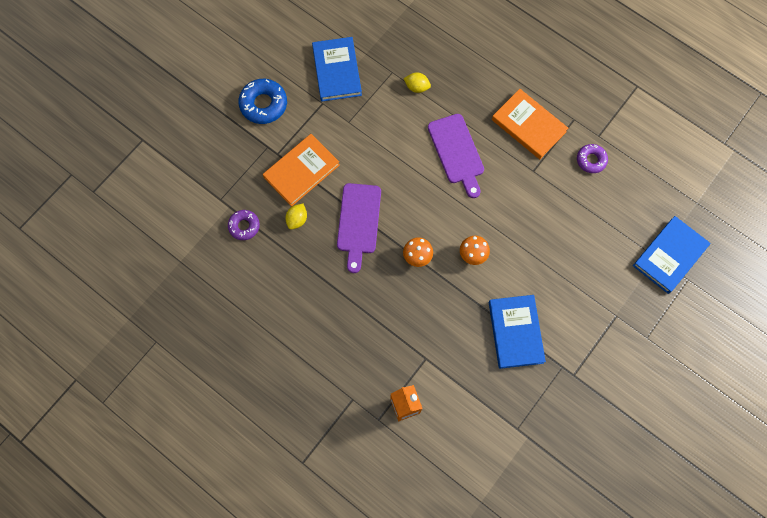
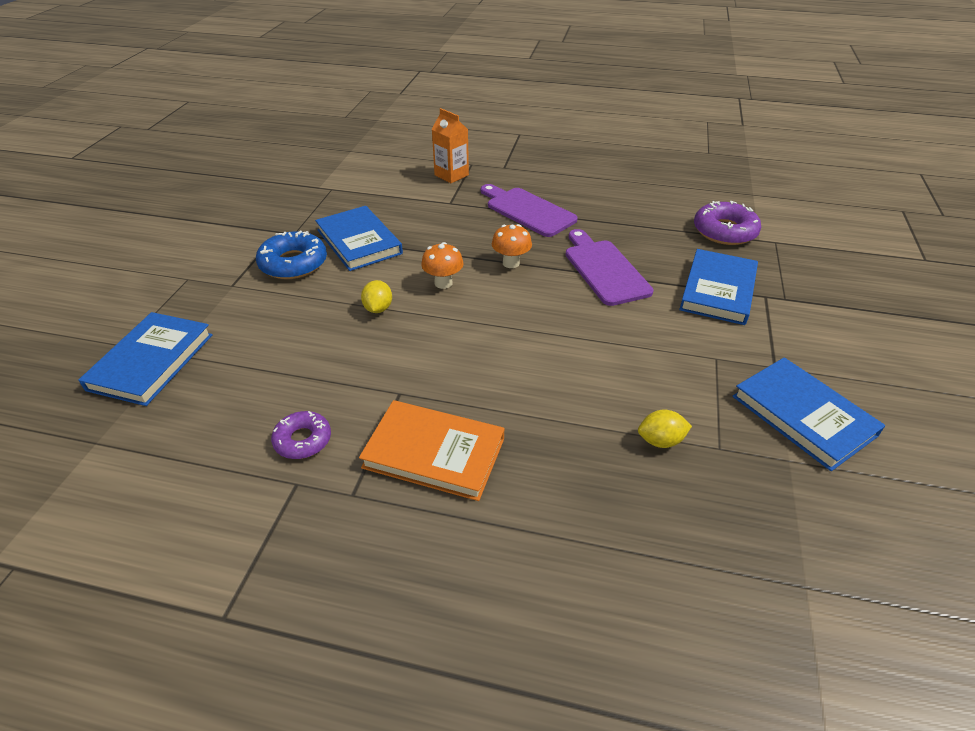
camera: 155 degrees right, 30 degrees down
purple donut [228,210,260,240] -> purple donut [694,201,761,245], size x1.60
blue donut [238,79,287,124] -> blue donut moved to [256,231,327,279]
orange book [263,134,340,206] -> blue book [679,249,758,325]
yellow lemon [285,204,307,229] -> yellow lemon moved to [361,280,392,313]
purple cutting board [428,114,484,198] -> purple cutting board moved to [481,184,578,237]

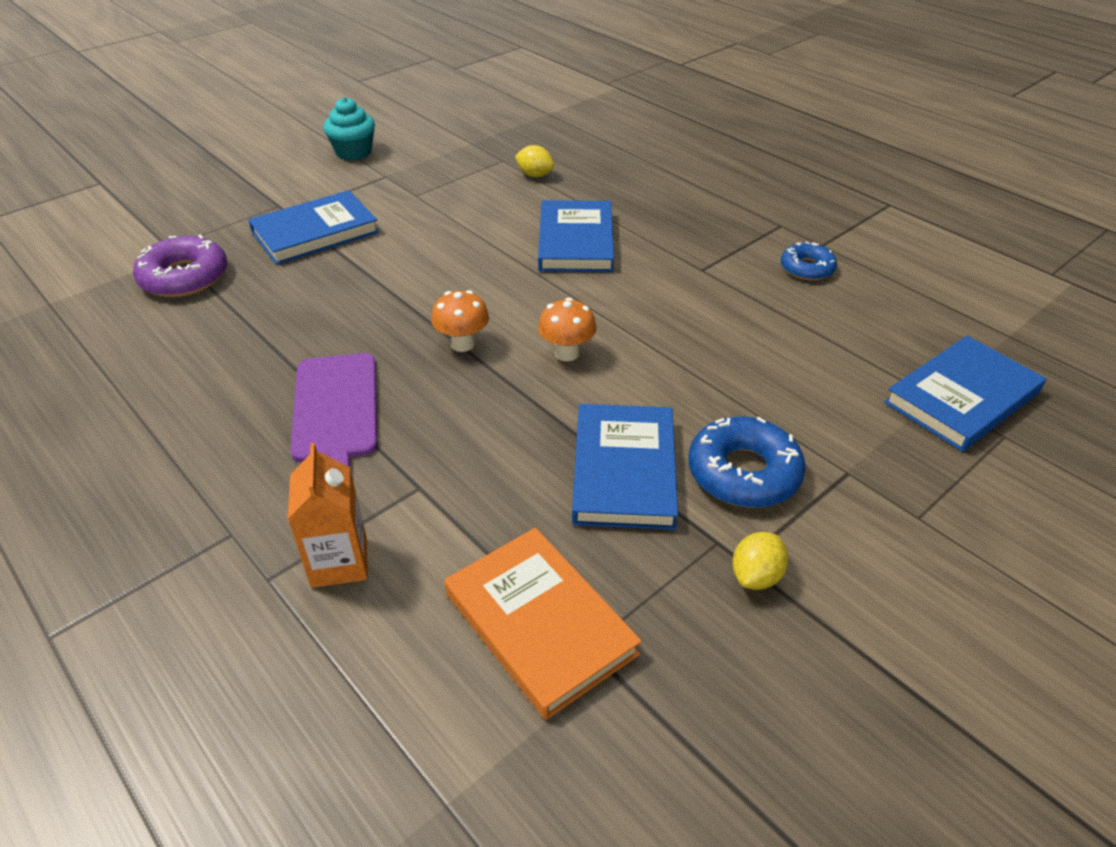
camera: 145 degrees left, 0 degrees up
purple donut [271,411,331,459] -> blue donut [781,241,837,280]
orange book [359,400,505,501] -> orange book moved to [444,528,642,720]
yellow lemon [361,280,392,313] -> yellow lemon moved to [732,532,788,590]
purple cutting board [566,229,654,306] -> none
blue book [733,357,885,471] -> blue book moved to [538,200,614,272]
none -> turquoise cupcake [323,97,375,161]

